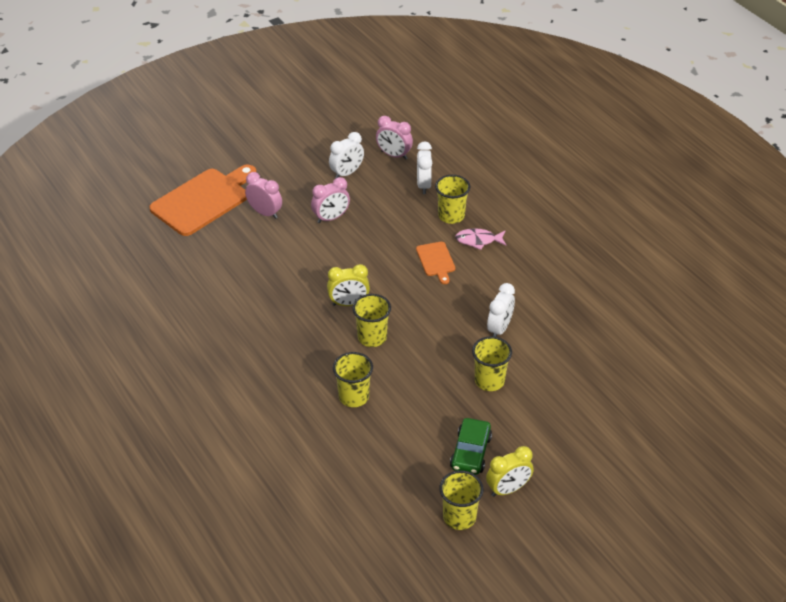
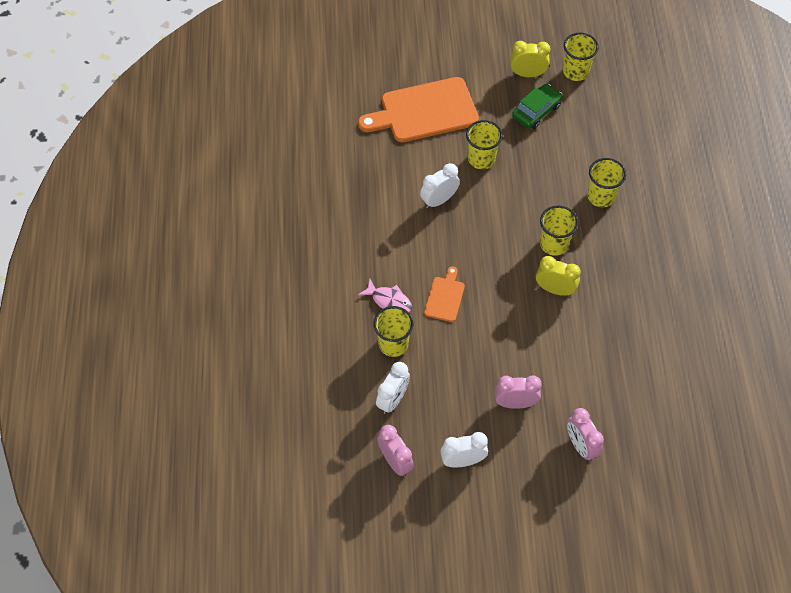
camera: 150 degrees left, 15 degrees up
orange cutting board [149,164,257,236] -> orange cutting board moved to [358,77,479,142]

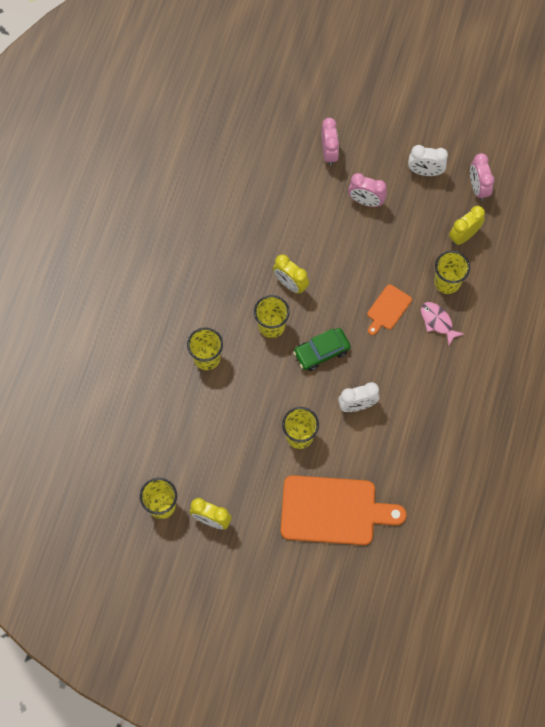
camera: 160 degrees left, 10 degrees up
white clock [376,362,410,414] -> yellow clock [449,206,485,245]
green car [512,84,563,129] -> green car moved to [293,328,351,371]

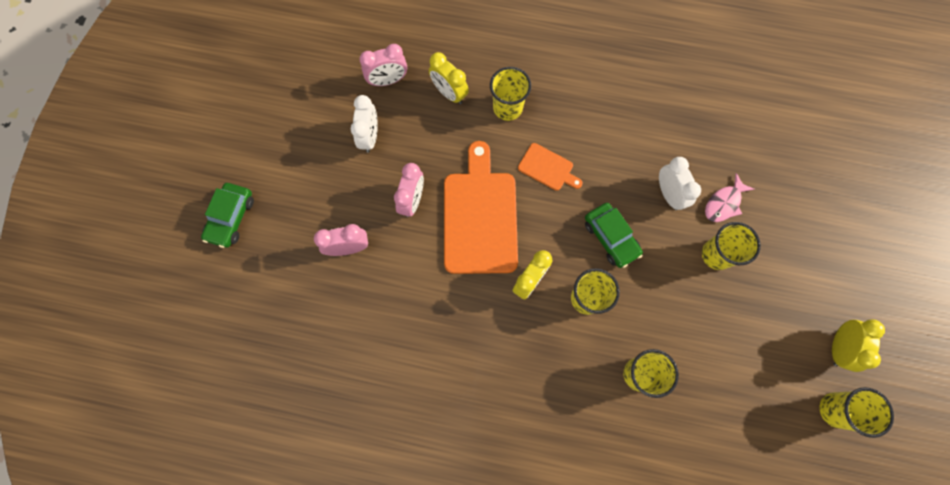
camera: 95 degrees left, 5 degrees up
orange cutting board [281,475,406,545] -> orange cutting board moved to [444,141,518,274]
pink fish [421,302,464,345] -> pink fish moved to [705,173,755,222]
none -> green car [201,183,254,248]

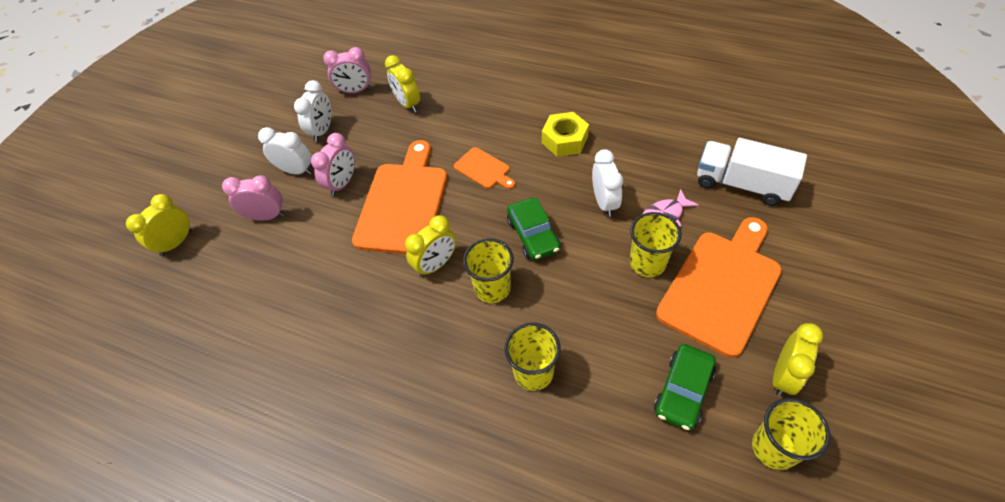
camera: 15 degrees right, 20 degrees down
green car [201,183,254,248] -> green car moved to [654,344,716,431]
yellow cup [490,67,531,121] -> none
none -> yellow clock [126,194,192,256]
none -> white clock [258,127,312,175]
none -> yellow nut [542,112,589,157]
none -> orange cutting board [656,217,782,358]
none -> white truck [697,138,807,206]

